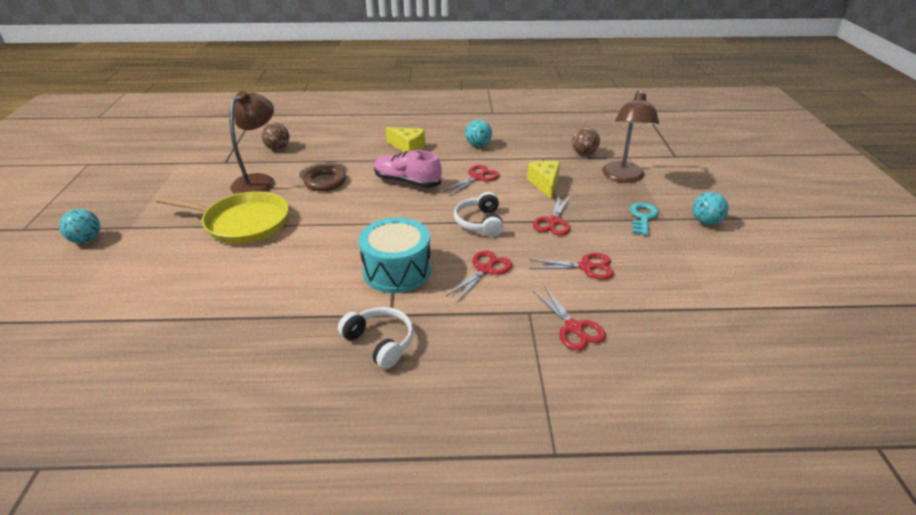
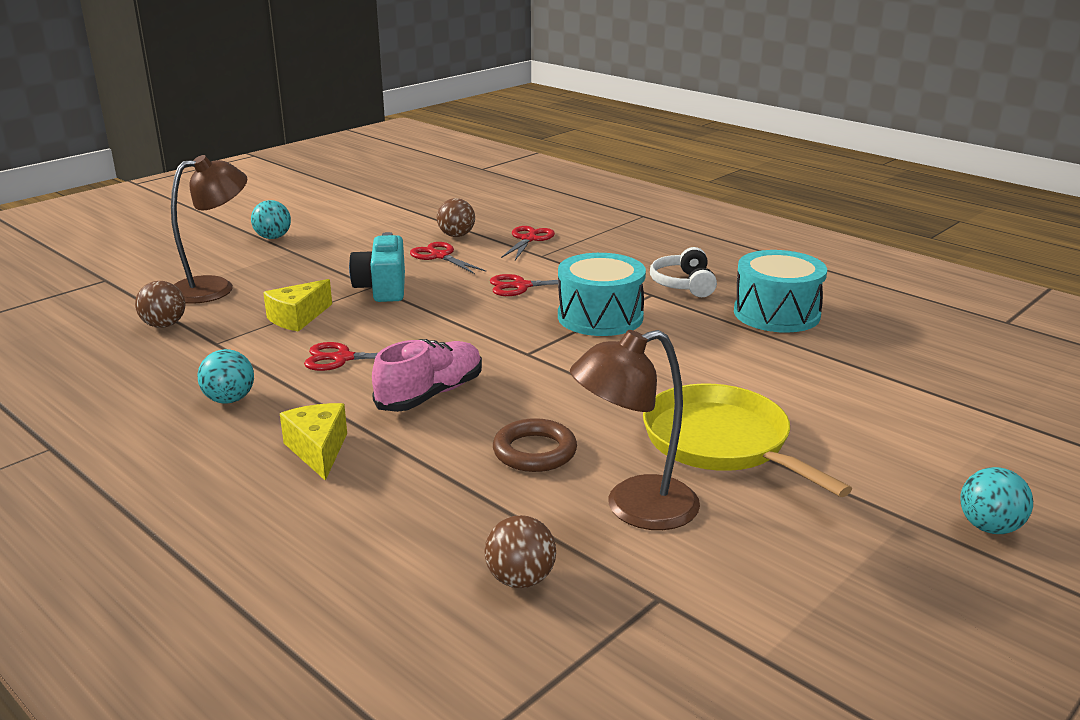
camera: 135 degrees left, 10 degrees down
pink shoe [374,150,442,188] -> pink shoe turned 120 degrees counterclockwise [372,339,482,412]
white headphones [454,192,504,237] -> none
red scissors [533,196,570,236] -> turquoise camera [349,232,405,302]
turquoise key [630,202,659,236] -> none
none -> brown ball [437,198,475,237]
none -> turquoise drum [734,250,827,333]

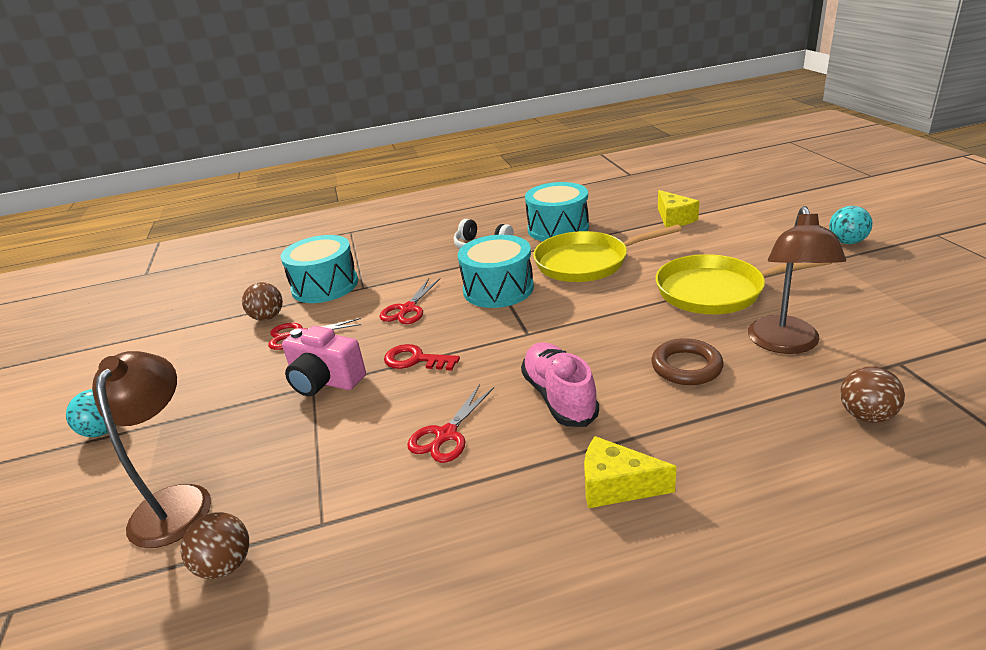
camera: 55 degrees left, 5 degrees up
turquoise ball [198,349,254,404] -> none
yellow cheese [263,279,332,332] -> yellow cheese moved to [658,190,699,228]
turquoise camera [349,232,405,302] -> pink camera [282,326,366,396]
red scissors [501,226,555,260] -> turquoise drum [281,235,358,303]
none -> red key [384,344,460,371]
none -> yellow pan [533,225,682,282]

